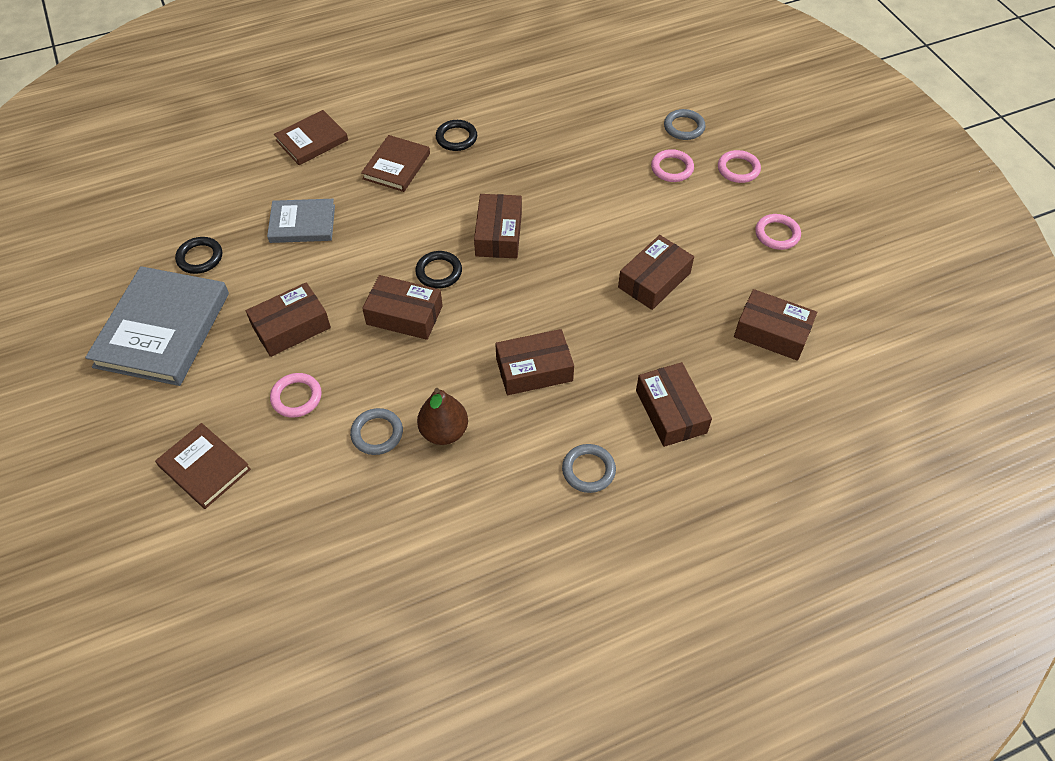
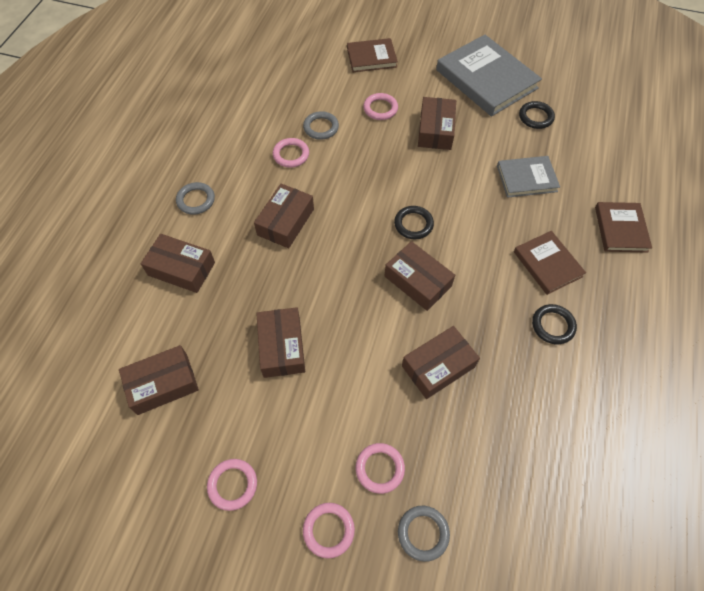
camera: 130 degrees right, 5 degrees up
grey book [267,199,335,243] -> grey book turned 45 degrees clockwise [497,156,560,198]
brown box [362,275,443,340] -> brown box moved to [402,326,480,399]
brown pear [417,388,468,445] -> pink ring [273,138,309,168]

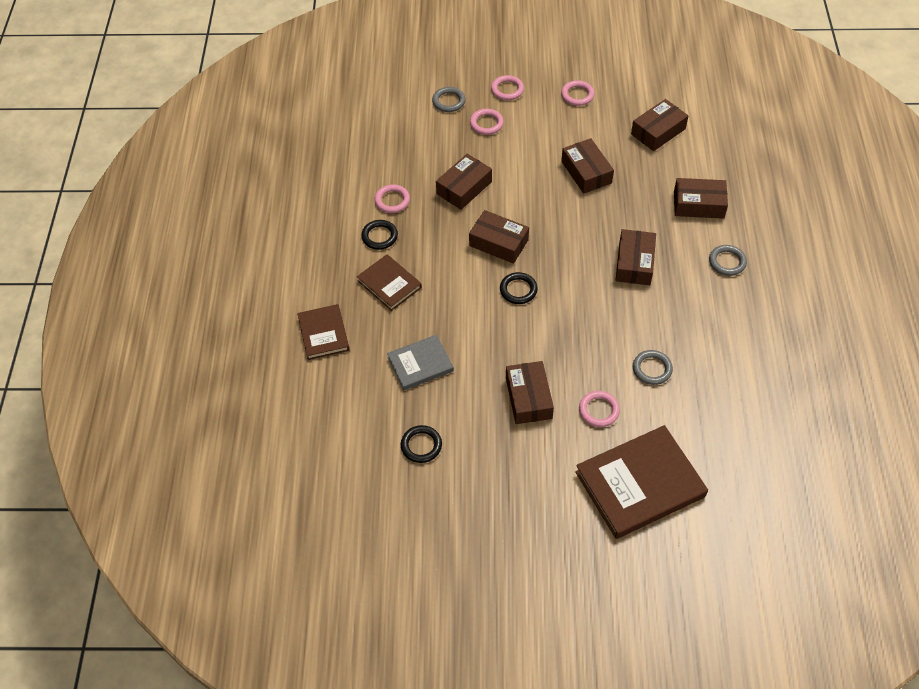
camera: 165 degrees right, 5 degrees down
pink ring [273,138,309,168] -> pink ring moved to [374,184,410,213]
brown book [347,38,398,72] -> brown book [575,425,708,539], size x1.76
grey book [436,35,542,116] -> none

